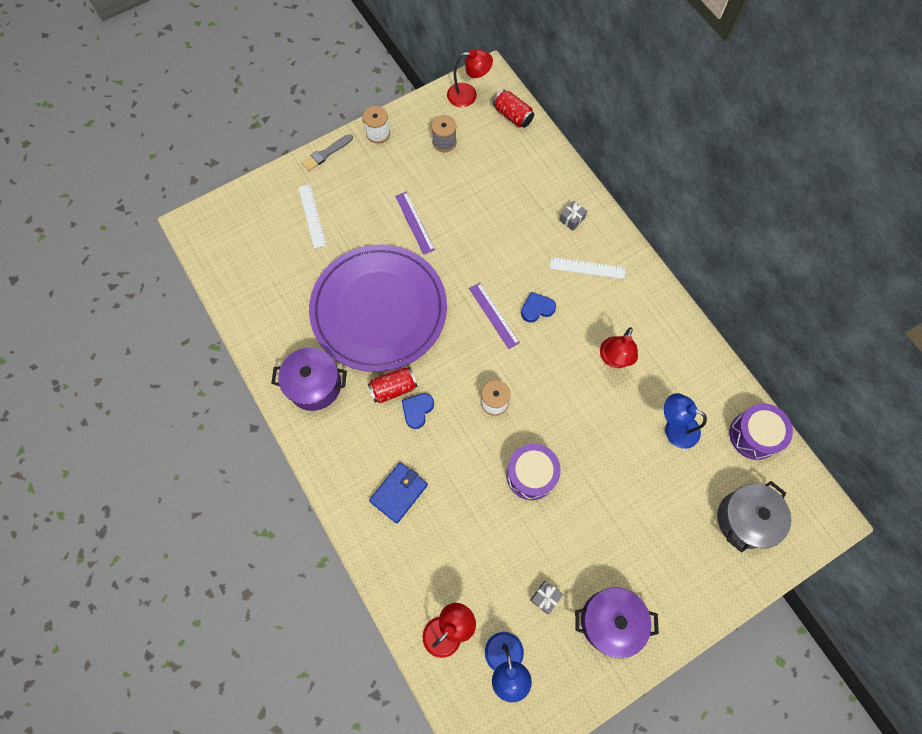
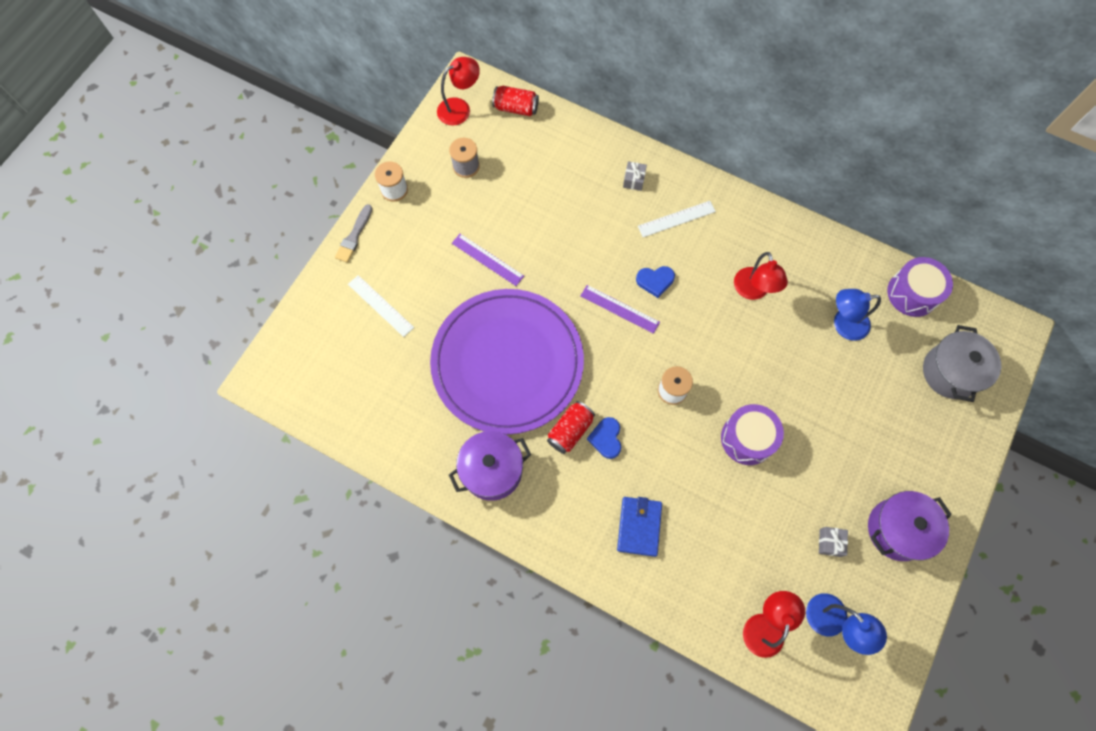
camera: 30 degrees left, 0 degrees up
blue heart [521,292,556,323] -> blue heart turned 135 degrees counterclockwise [636,266,675,298]

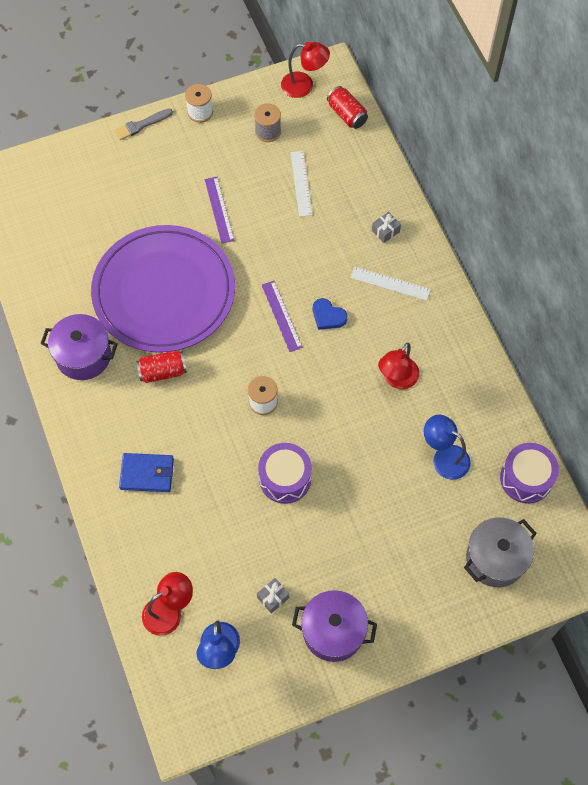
camera: 40 degrees right, 5 degrees down
white ruler [348,275,414,337] -> white ruler moved to [291,151,312,217]
blue heart [587,417,621,459] -> none
blue wallet [617,497,662,557] -> blue wallet turned 45 degrees clockwise [119,453,174,492]

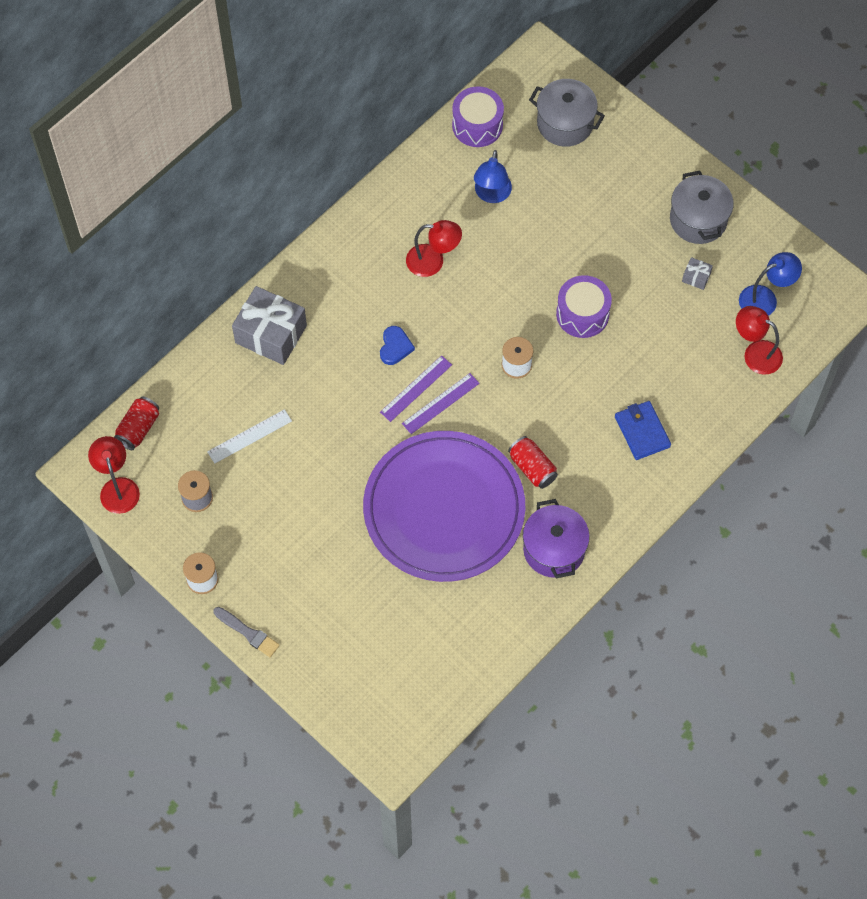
camera: 115 degrees left, 0 degrees up
purple ruler [205,177,235,243] -> purple ruler moved to [402,373,480,434]
purple pot [292,590,377,662] -> grey pot [670,171,734,244]
white ruler [351,267,431,301] -> none
grey gift [372,212,401,243] -> grey gift [232,286,307,365], size x2.34

